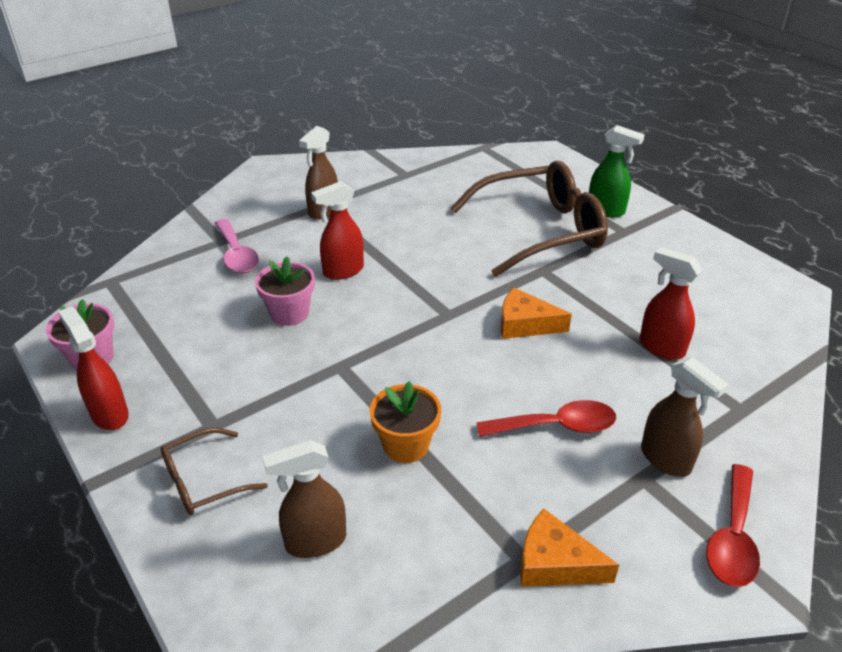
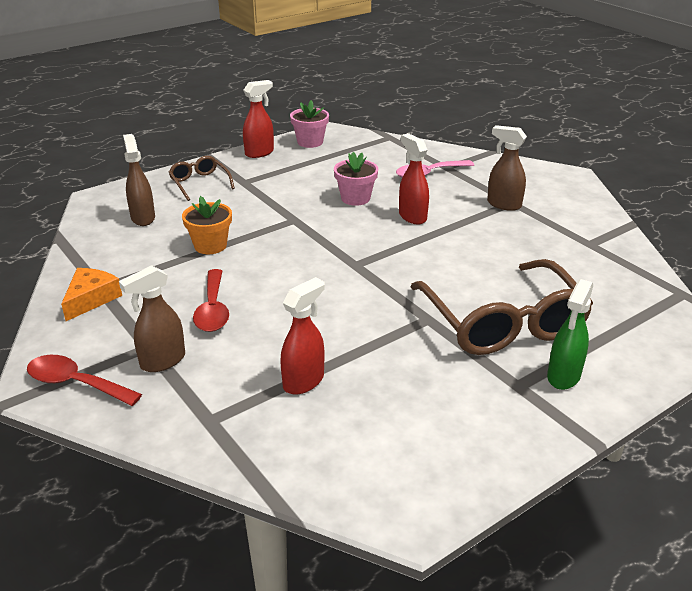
camera: 90 degrees right, 5 degrees down
orange cheese [501,288,572,339] -> none

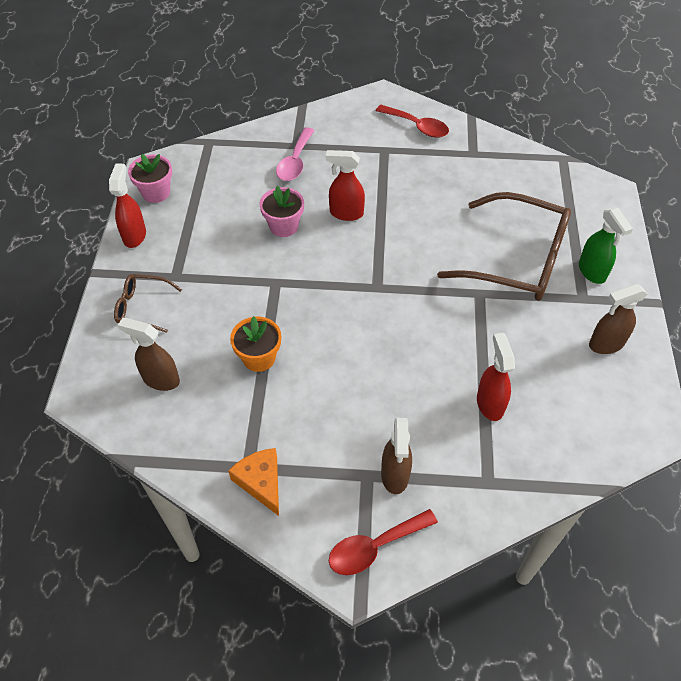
camera: 50 degrees left, 20 degrees up
red spoon [193,269,229,332] -> red spoon moved to [376,105,449,138]
brown spray bottle [487,125,527,211] -> brown spray bottle moved to [589,284,648,354]

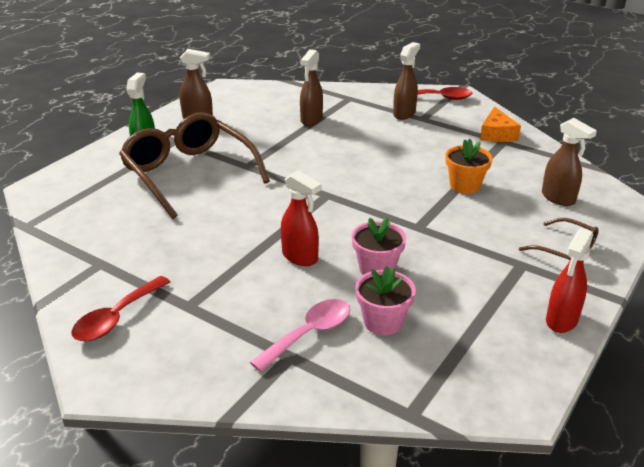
camera: 150 degrees left, 20 degrees down
pink flower pot [128,154,172,203] -> pink flower pot moved to [355,266,416,335]
red spoon [376,105,449,138] -> red spoon turned 120 degrees counterclockwise [71,276,170,341]
red spray bottle [477,333,515,421] -> brown spray bottle [300,49,323,126]

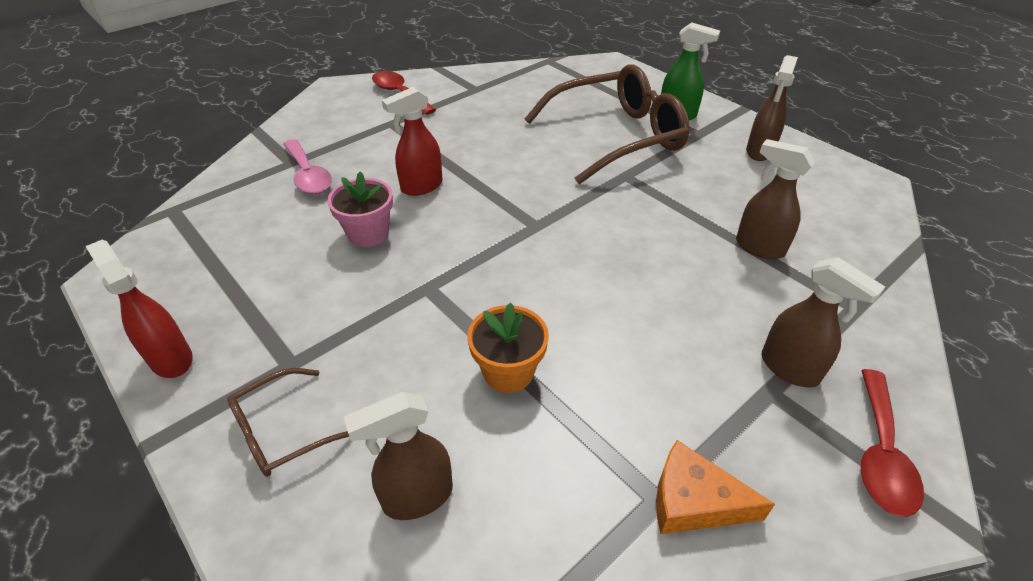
camera: 105 degrees right, 10 degrees up
pink flower pot [355,266,416,335] -> none

